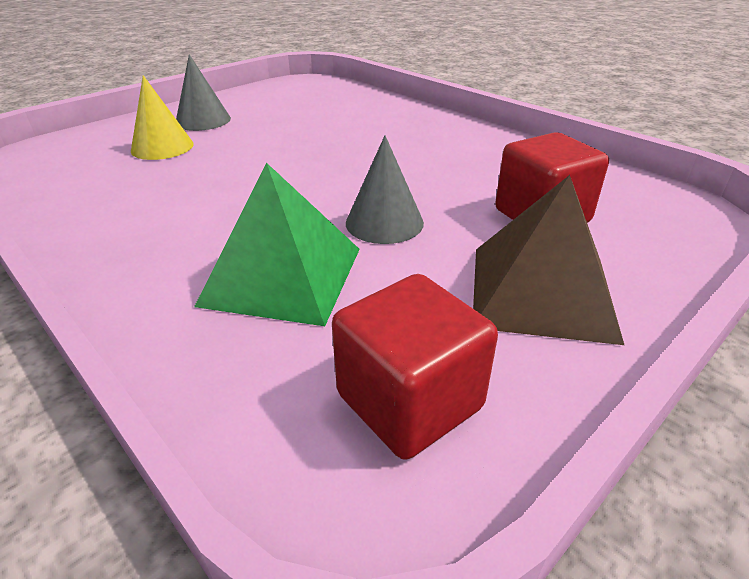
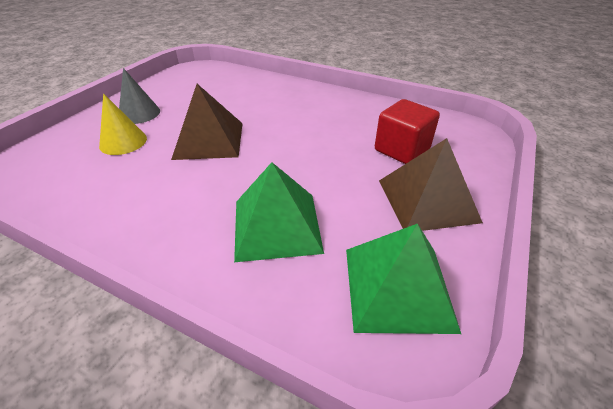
camera: 20 degrees left, 5 degrees up
red cube [332,274,498,460] -> green pyramid [346,223,461,334]
grey cone [346,136,424,244] -> none
none -> brown pyramid [171,84,243,160]

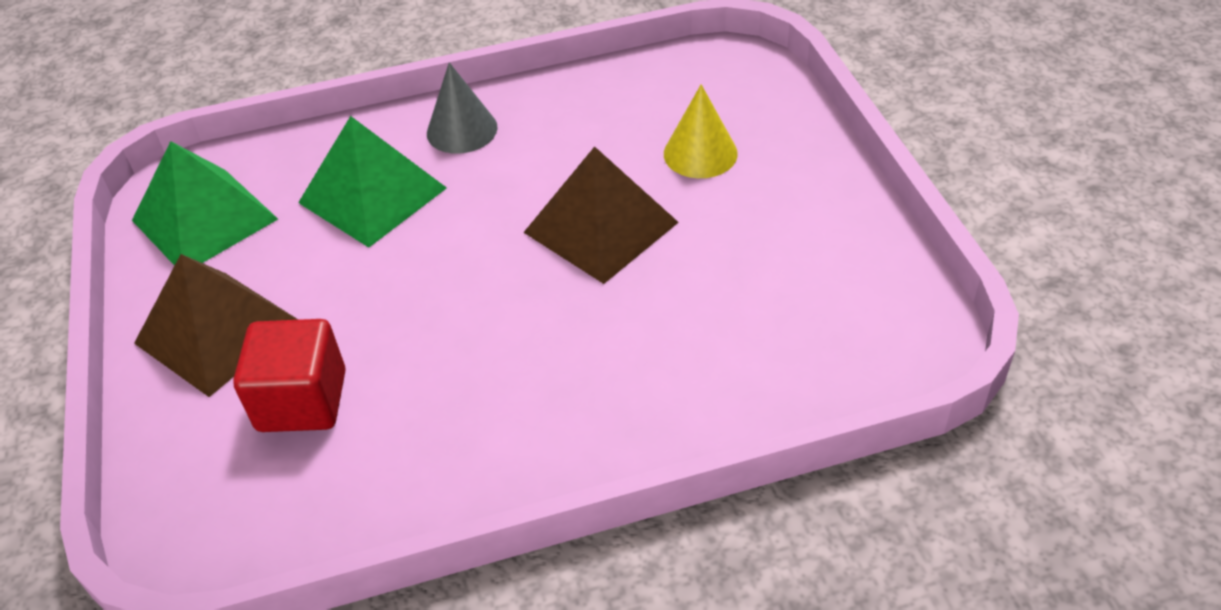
camera: 140 degrees right, 5 degrees up
grey cone [119,68,160,124] -> grey cone moved to [427,62,498,154]

